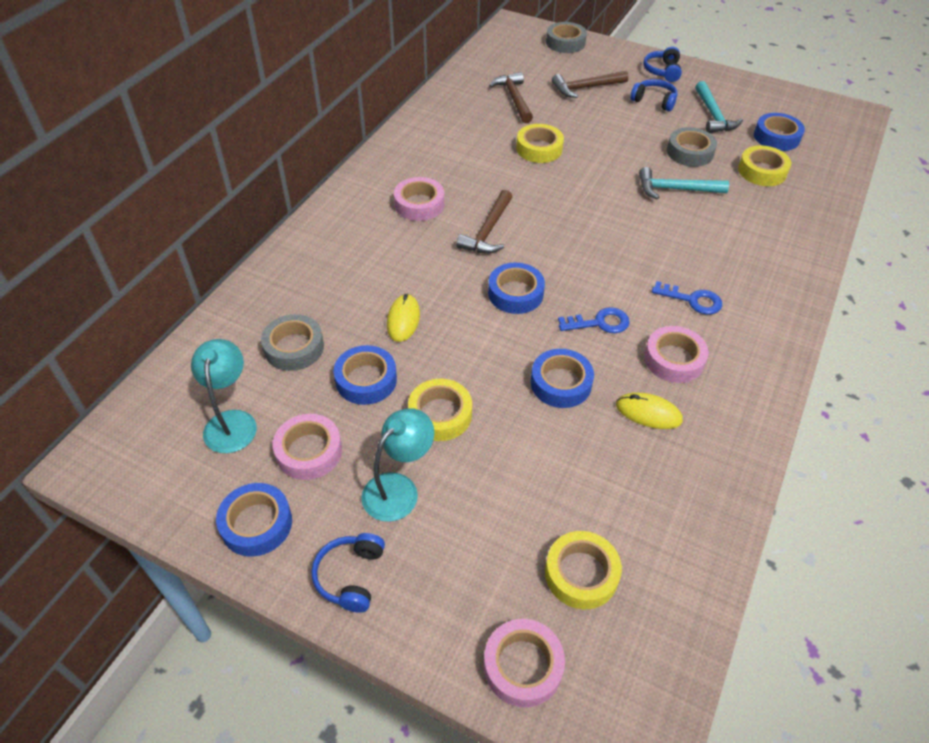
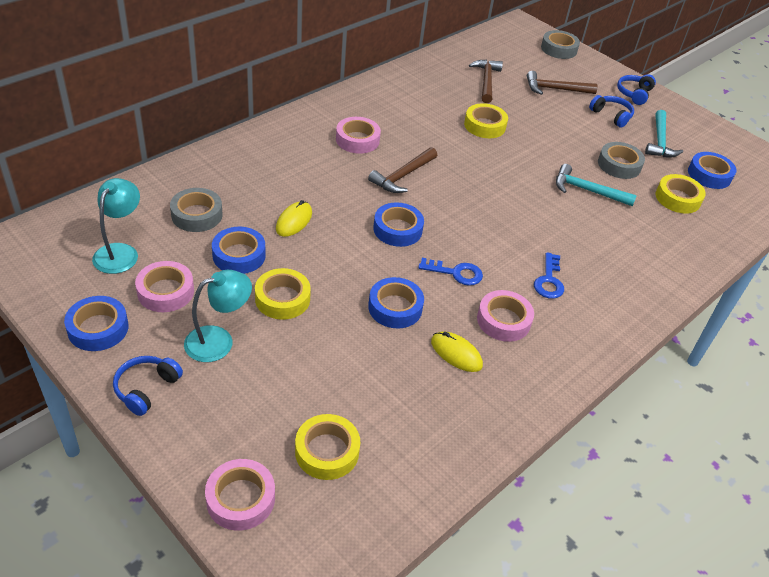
camera: 15 degrees right, 5 degrees down
blue key [652,281,722,315] -> blue key turned 60 degrees clockwise [534,252,564,299]

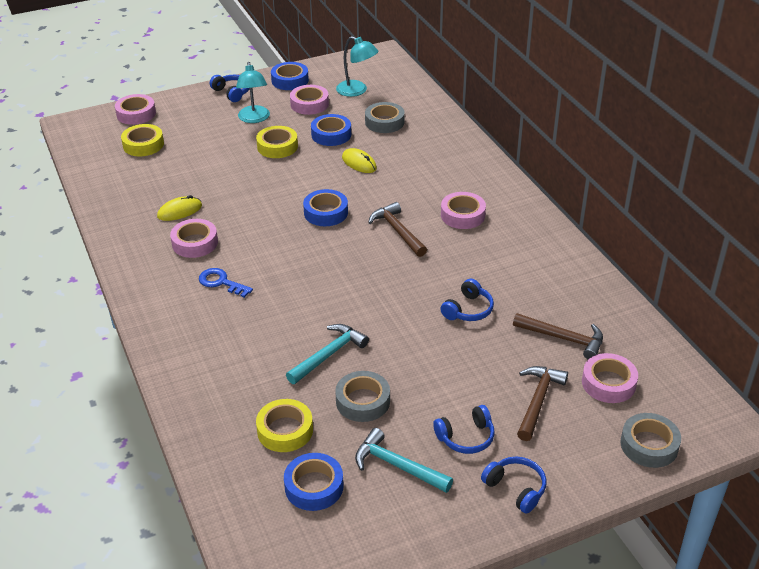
camera: 115 degrees right, 5 degrees down
blue tape [368,277,424,329] -> none
blue key [418,258,483,286] -> none
yellow tape [464,103,508,138] -> blue headphones [440,279,494,321]
none -> pink tape [582,353,638,403]

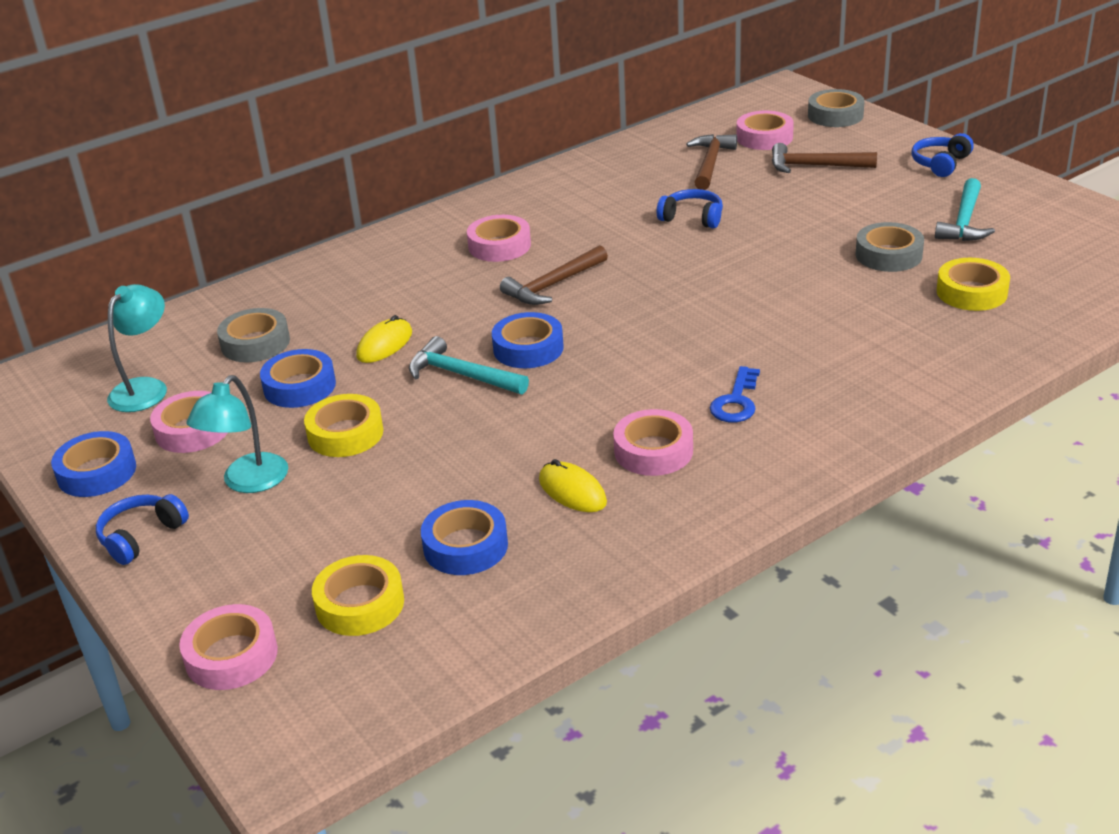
camera: 100 degrees left, 5 degrees down
turquoise lamp [236,62,270,123] -> turquoise lamp turned 135 degrees clockwise [186,375,288,493]
blue tape [284,453,344,511] -> blue tape moved to [421,500,508,575]
turquoise hammer [286,324,369,384] -> turquoise hammer moved to [409,336,529,394]
blue headphones [433,405,495,454] -> none

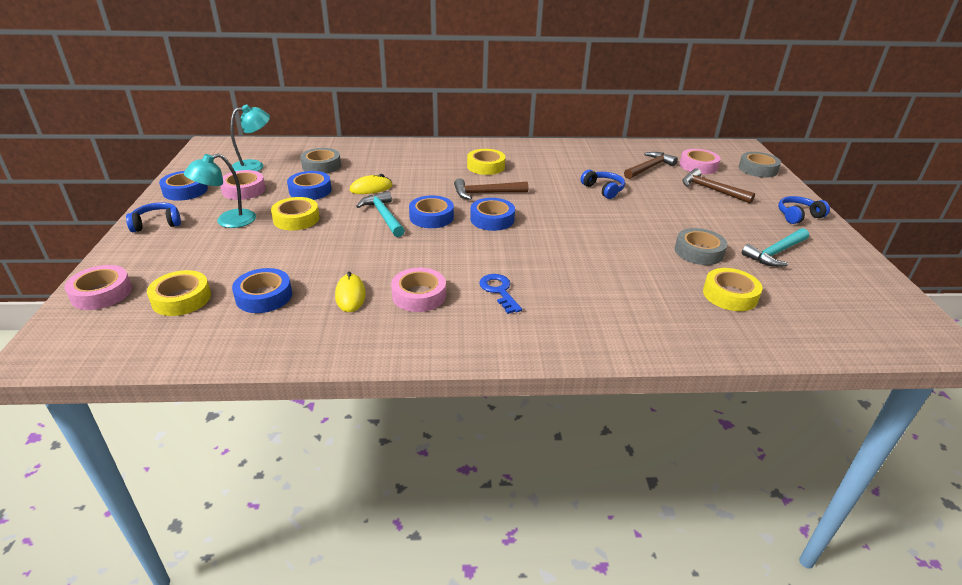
camera: 30 degrees right, 0 degrees up
pink tape [467,215,531,262] -> yellow tape [467,149,505,175]
blue key [710,366,760,422] -> blue key turned 105 degrees clockwise [479,274,522,314]
none -> blue tape [470,198,515,231]

